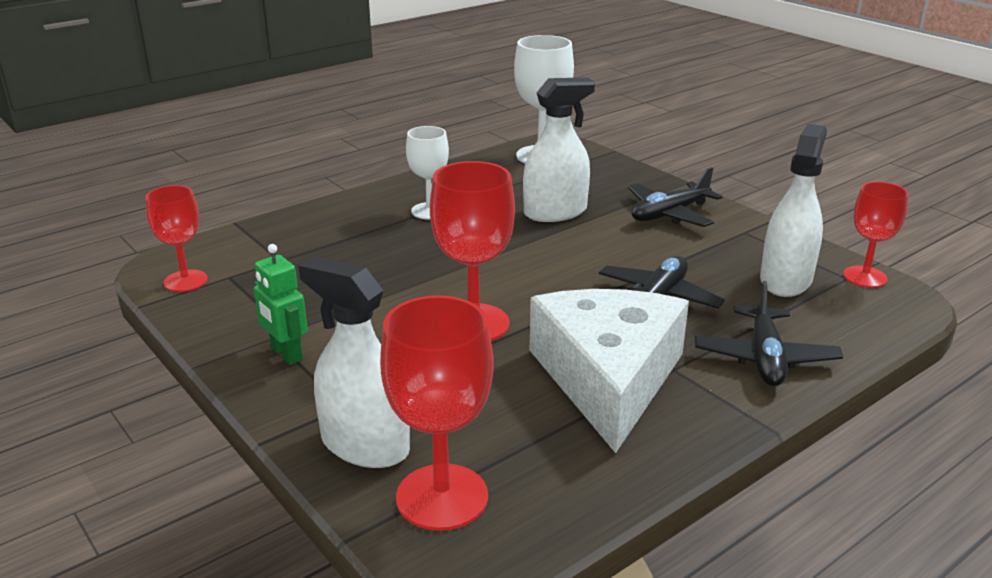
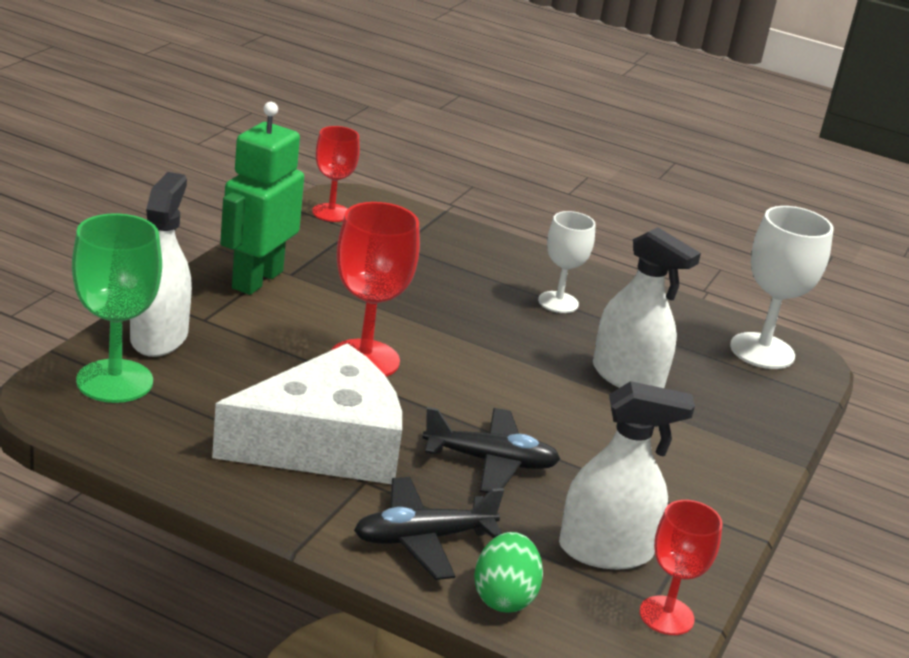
camera: 60 degrees right, 0 degrees up
green robot [254,244,308,365] -> green robot [220,102,304,295], size x1.76
red goblet [380,295,494,531] -> green goblet [72,213,162,403]
black plane [628,167,723,227] -> none
none -> green egg [474,532,543,613]

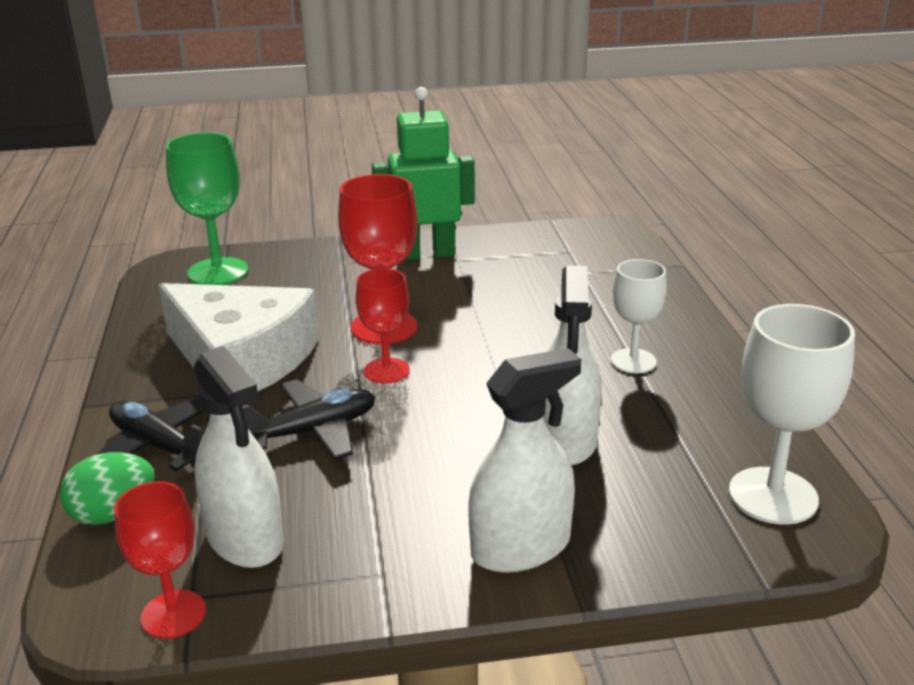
camera: 60 degrees right, 0 degrees up
white spray bottle [130,172,192,357] -> white spray bottle moved to [468,348,581,573]
red goblet [312,126,360,222] -> red goblet moved to [356,268,410,384]
black plane [422,407,560,493] -> black plane turned 90 degrees counterclockwise [242,379,375,460]

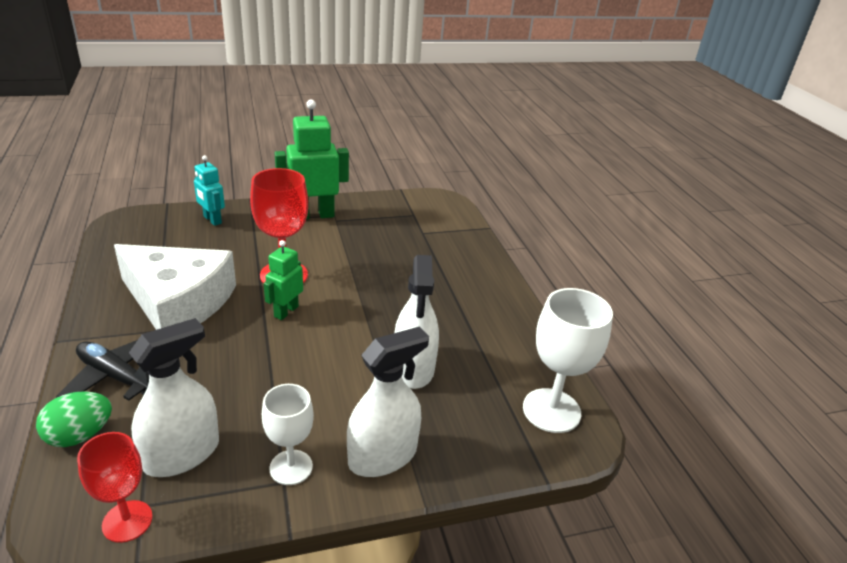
camera: 10 degrees left, 5 degrees up
green goblet [166,132,248,285] -> none
white spray bottle [194,346,284,568] -> white spray bottle turned 90 degrees counterclockwise [129,318,219,477]
black plane [242,379,375,460] -> none
red goblet [356,268,410,384] -> green robot [264,240,303,320]
white goblet [611,259,667,373] -> white goblet moved to [262,384,314,485]
none -> turquoise robot [194,155,225,226]

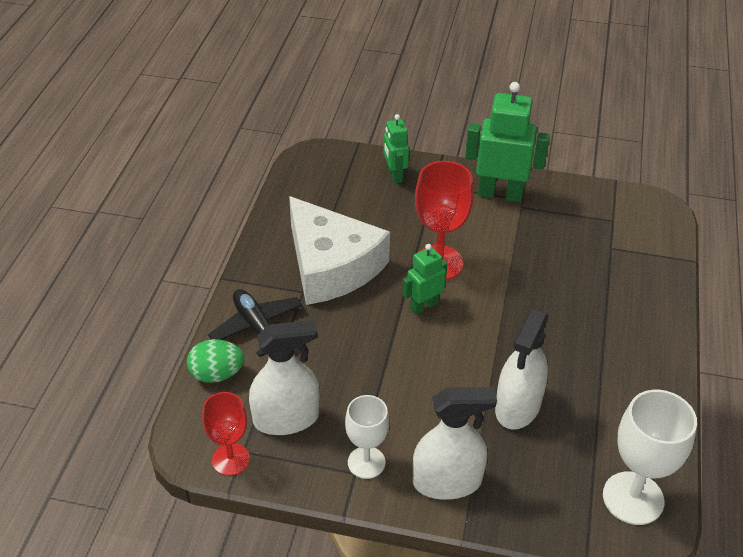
camera: 30 degrees right, 10 degrees up
turquoise robot [194,155,225,226] -> green robot [383,114,409,183]

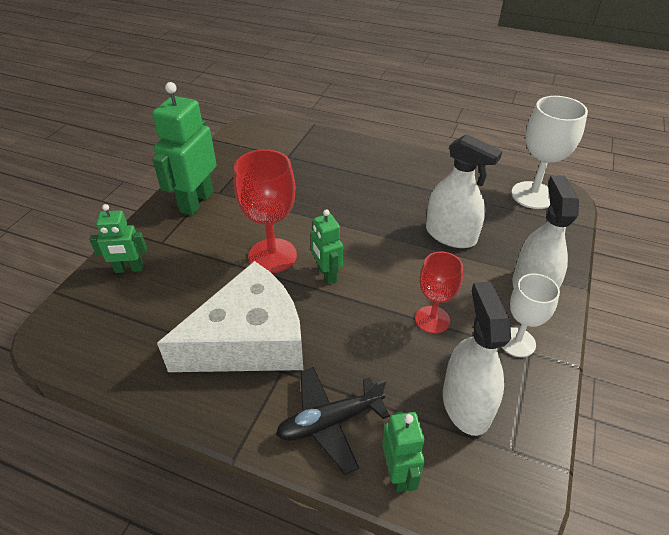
camera: 80 degrees left, 0 degrees up
green egg [187,339,245,383] -> green robot [382,411,425,492]
red goblet [202,392,250,476] -> red goblet moved to [415,252,463,334]

